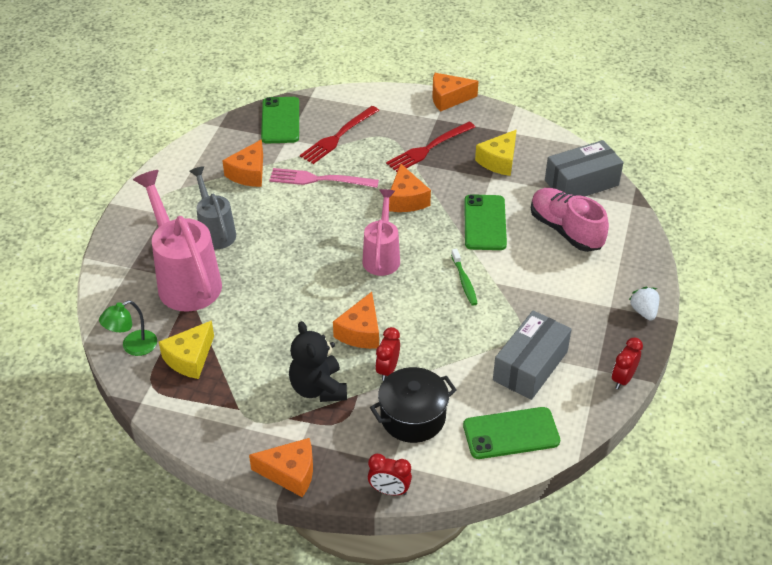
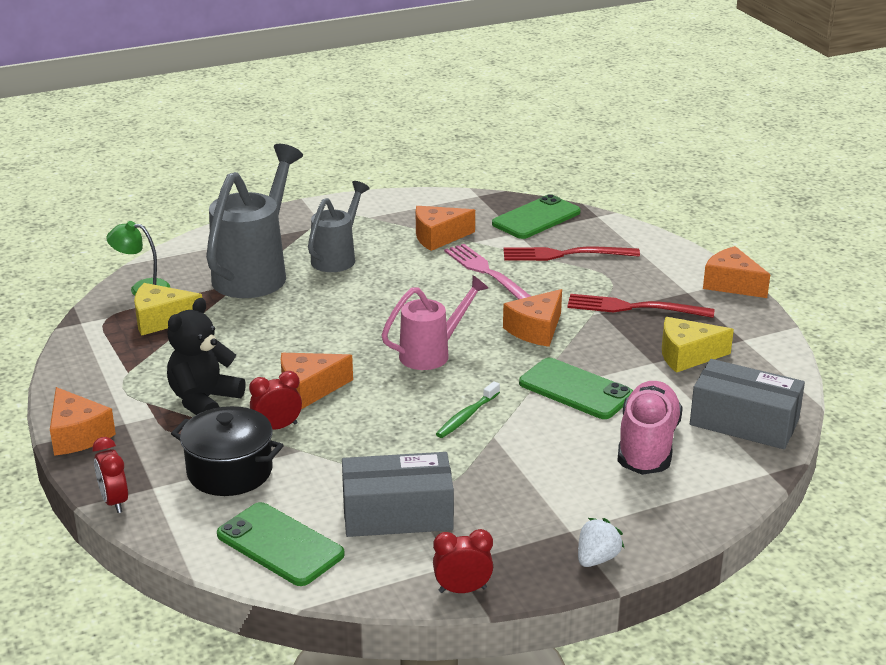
camera: 50 degrees right, 15 degrees down
pink watering can [133,170,222,312] -> grey watering can [206,144,303,298]
green phone [464,194,507,250] -> green phone turned 75 degrees clockwise [519,358,633,419]

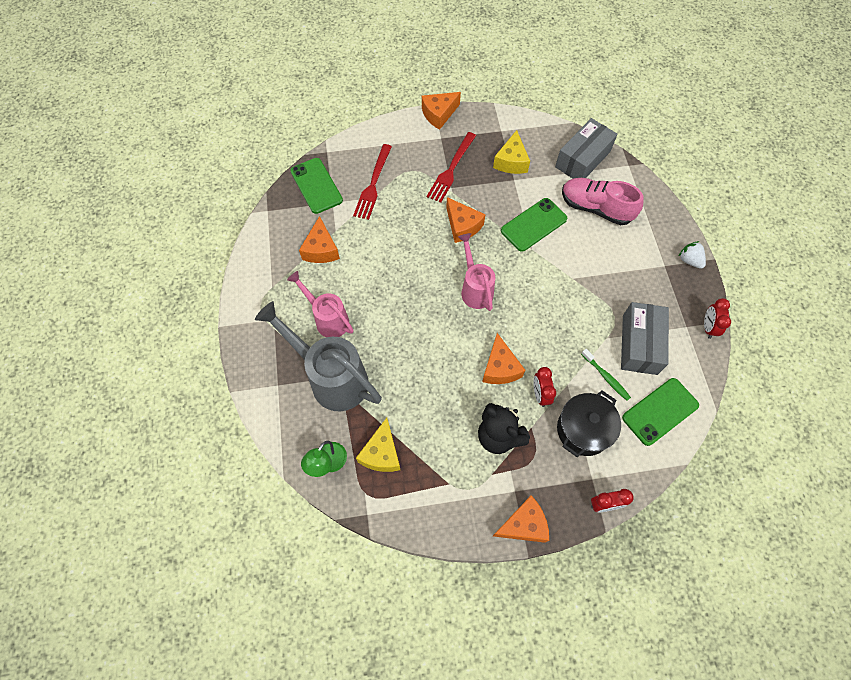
camera: 75 degrees left, 35 degrees up
grey watering can [308,181,370,272] -> pink watering can [287,271,354,337]
green toothbrush [436,381,500,438] -> green toothbrush moved to [581,349,631,401]
pink fork [444,244,531,300] -> none

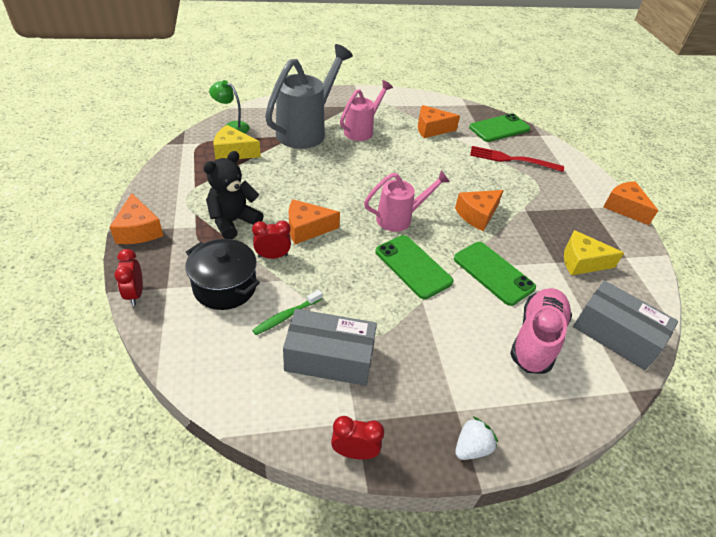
camera: 85 degrees right, 20 degrees down
red fork [427,132,476,203] -> none
green phone [622,378,699,446] -> green phone moved to [375,235,453,299]

